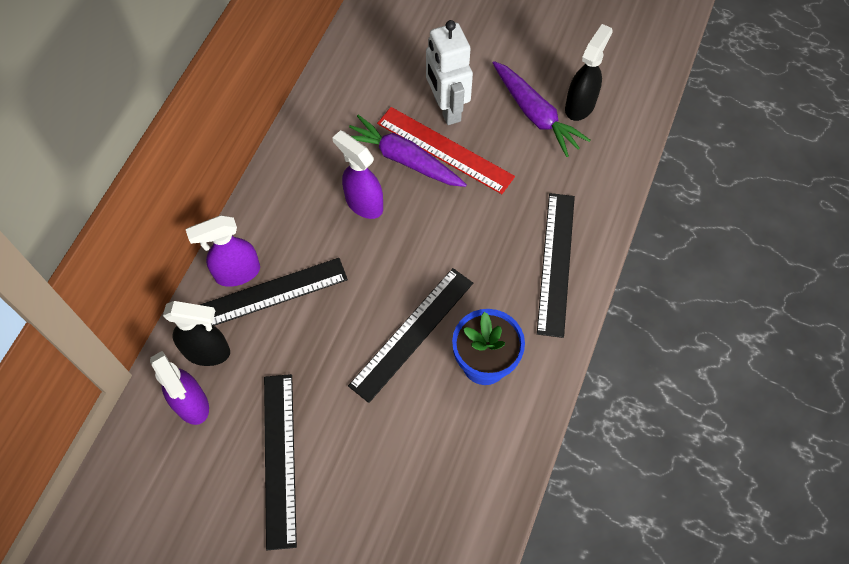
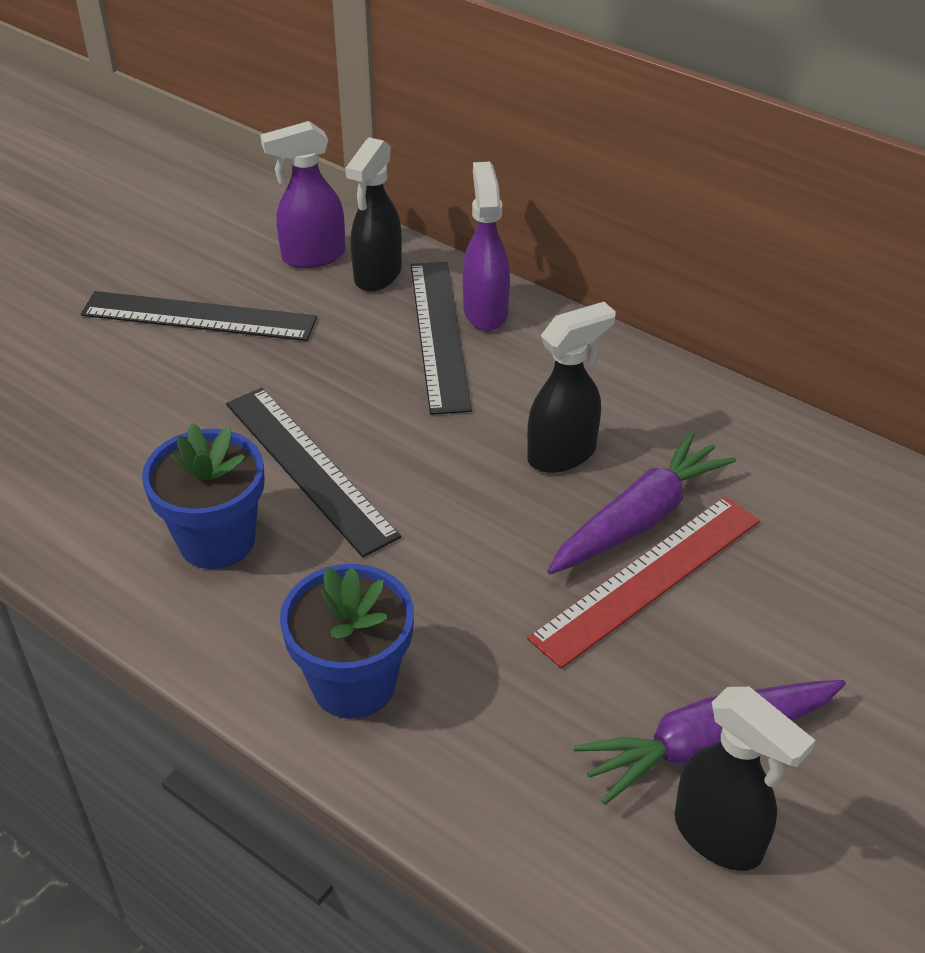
camera: 105 degrees right, 20 degrees down
purple spray bottle [332,130,383,219] -> black spray bottle [527,302,616,473]
white robot [426,20,473,125] -> none
black ruler [537,193,575,338] -> blue flower pot [280,564,414,719]

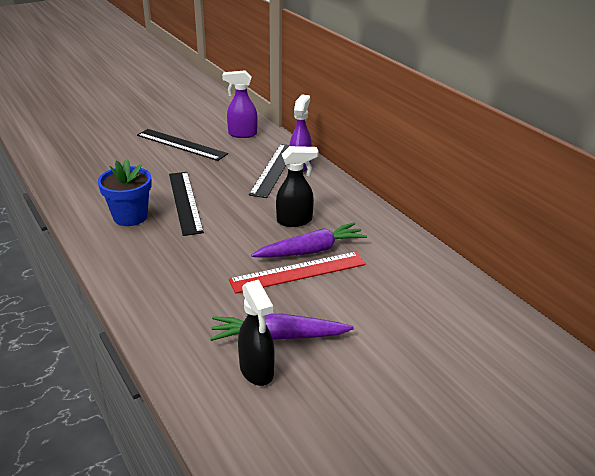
camera: 20 degrees right, 10 degrees down
blue flower pot [280,564,414,719] -> none
black spray bottle [345,137,402,292] -> none

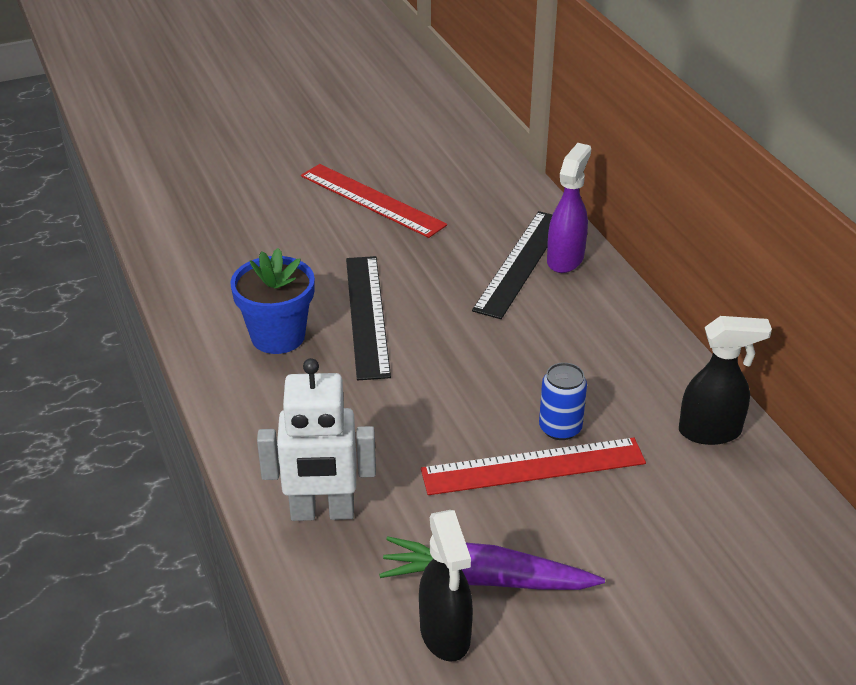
camera: 10 degrees right, 5 degrees up
black ruler [137,129,228,161] -> red ruler [301,164,447,238]
purple spray bottle [222,70,258,138] -> none
purple carrot [251,222,367,258] -> blue can [539,362,587,440]
black spray bottle [276,146,318,227] -> black spray bottle moved to [679,316,772,445]
none -> white robot [257,358,376,521]

